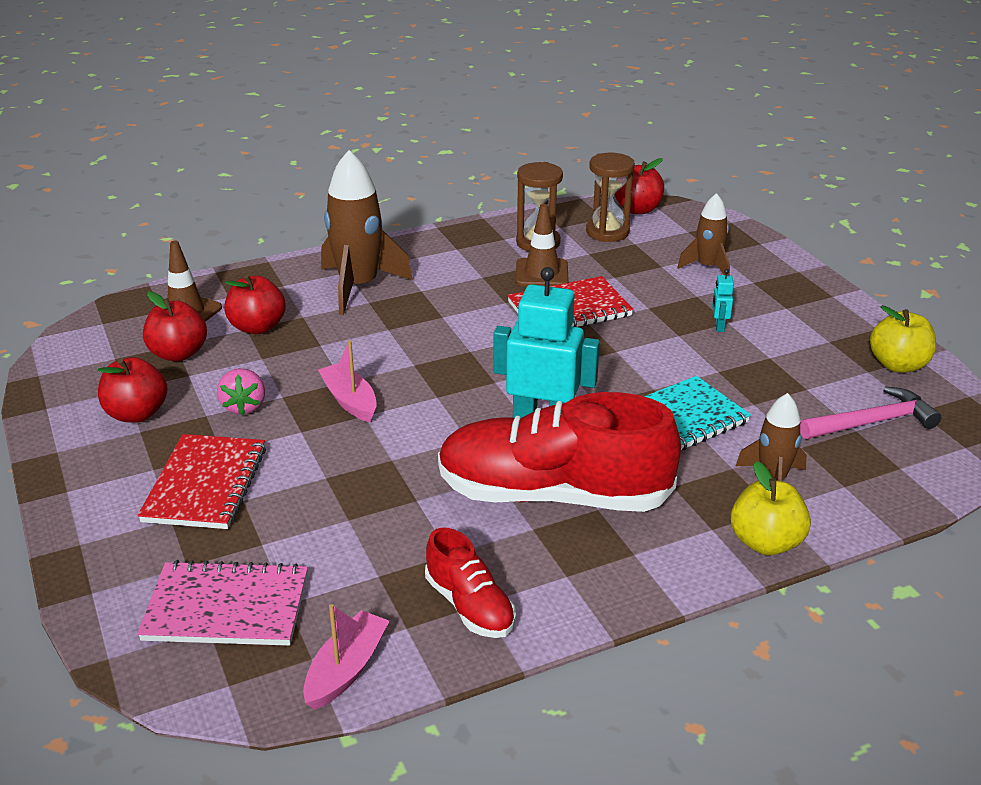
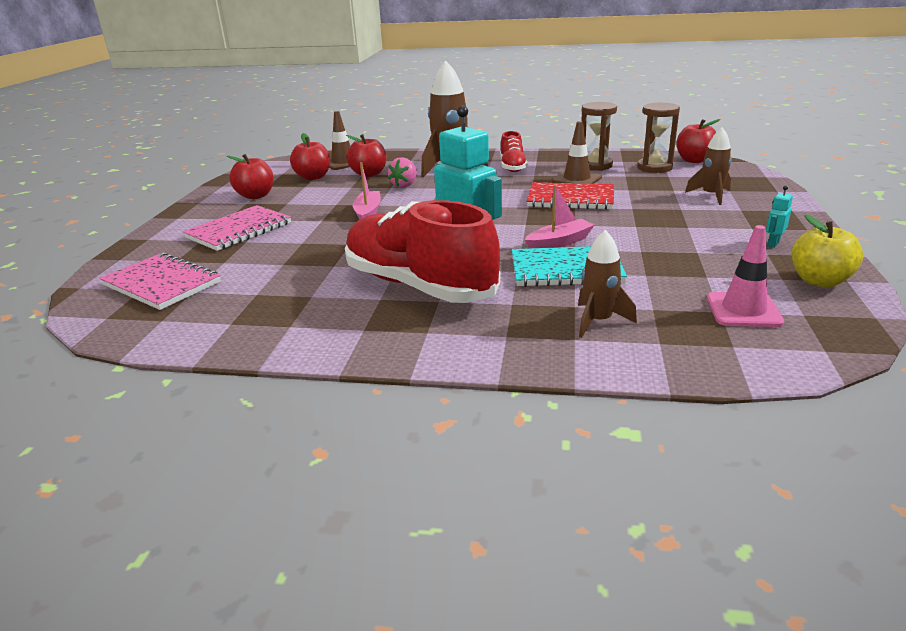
camera: 35 degrees right, 5 degrees down
red notebook [138,434,266,529] -> pink notebook [182,205,291,251]
pink strawberry [217,368,265,415] -> pink strawberry moved to [388,157,417,188]
pink boat [303,604,389,710] -> pink boat moved to [525,185,594,248]
red shoe [425,528,516,638] -> red shoe moved to [500,131,528,172]
turquoise robot [712,269,734,332] -> turquoise robot moved to [766,186,793,248]
yellow apple [731,461,811,555] -> none
pink hammer [800,387,942,439] -> pink traffic cone [707,225,784,327]

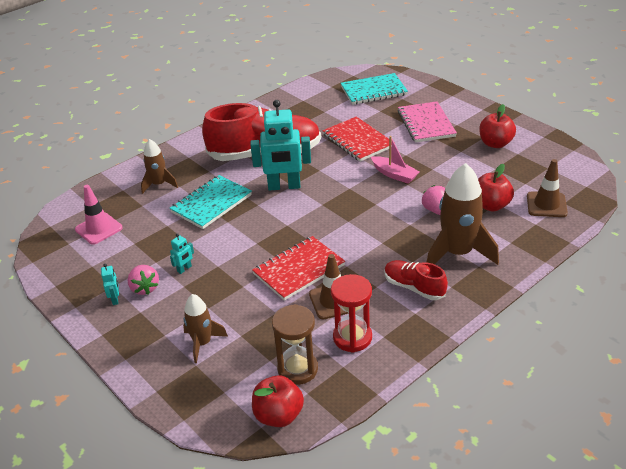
camera: 130 degrees right, 10 degrees up
pink notebook [99,253,221,310] -> turquoise notebook [341,73,408,105]
red apple [290,133,330,180] -> none
pink boat [525,185,594,248] -> none
brown hourglass [581,102,617,171] -> red hourglass [331,274,372,353]
yellow apple [791,214,863,287] -> none
none -> pink strawberry [128,265,159,295]
none -> turquoise robot [170,233,194,274]
none -> red notebook [322,116,389,162]

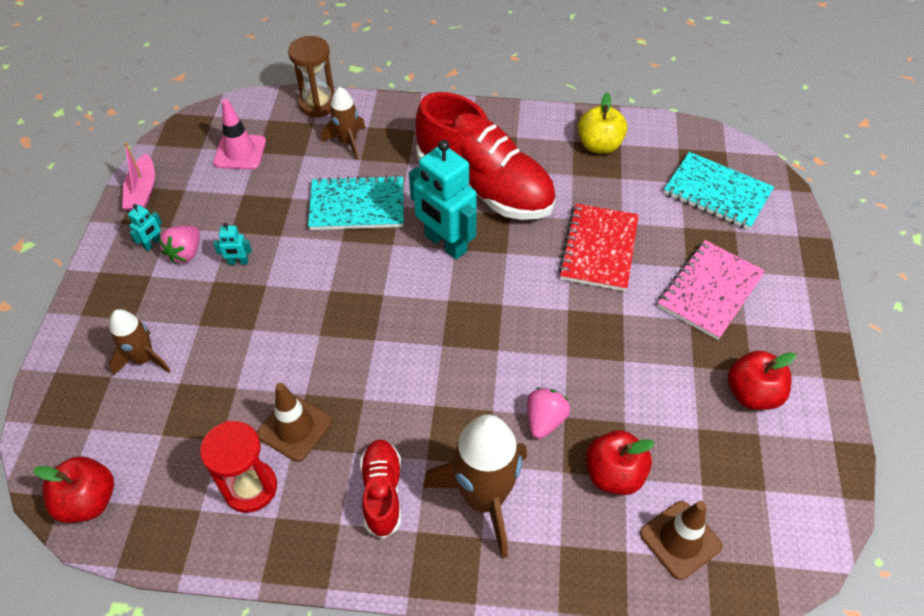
camera: 45 degrees right, 15 degrees up
red notebook [252,236,345,301] -> none
brown hourglass [272,304,318,385] -> brown hourglass moved to [288,36,334,118]
pink boat [371,136,420,184] -> pink boat moved to [122,142,155,211]
none -> yellow apple [578,92,627,154]

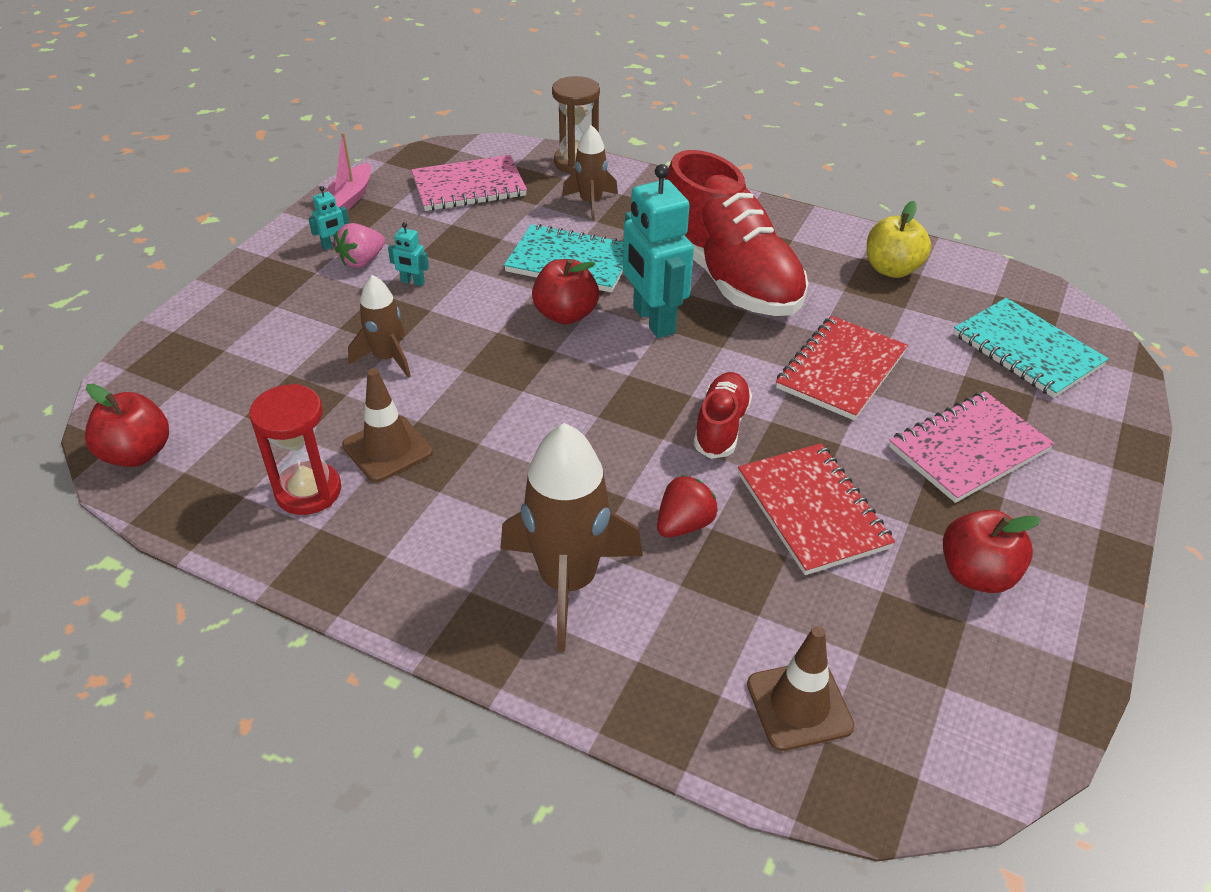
camera: 20 degrees right, 10 degrees down
brown rocket [109,309,171,376] -> brown rocket moved to [348,275,411,378]
pink traffic cone [213,99,266,170] -> pink notebook [411,155,527,211]
red shoe [360,439,401,539] -> red shoe moved to [694,372,752,459]
pink strawberry [527,388,570,439] -> red strawberry [657,475,718,538]
red apple [586,430,655,495] -> red apple moved to [532,259,599,325]
none -> red notebook [738,443,895,575]

